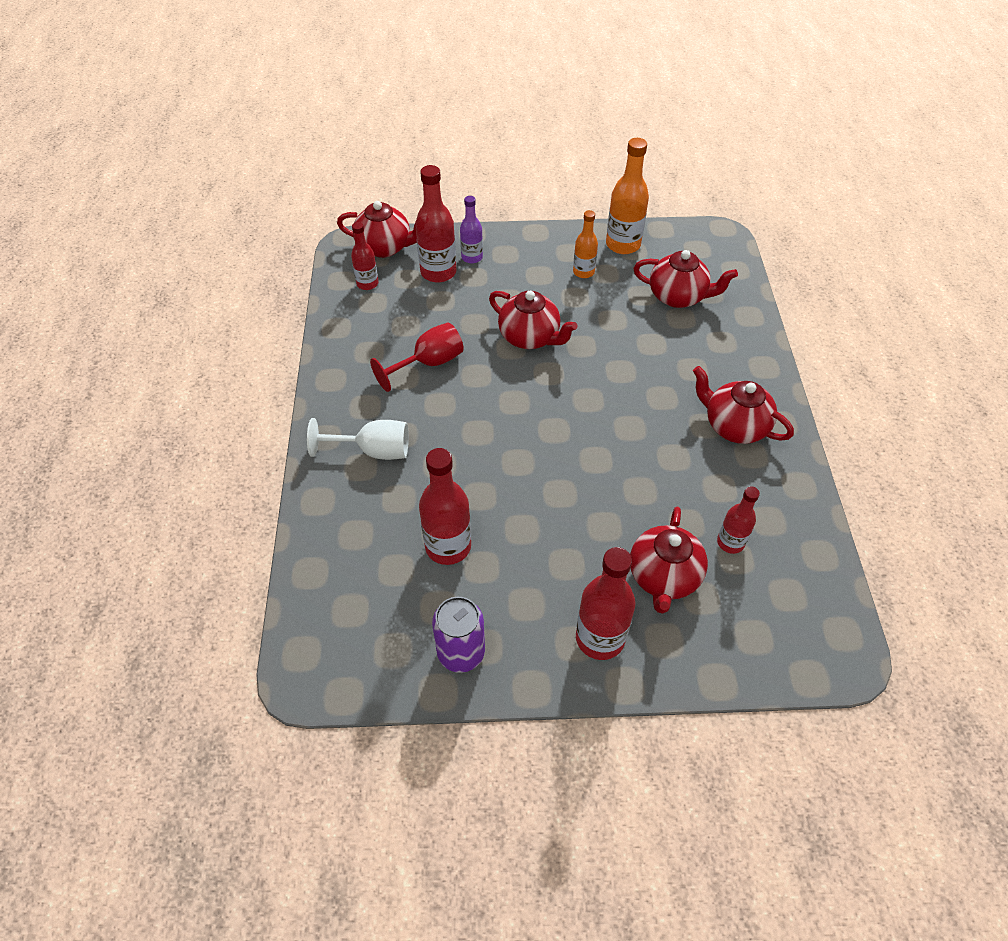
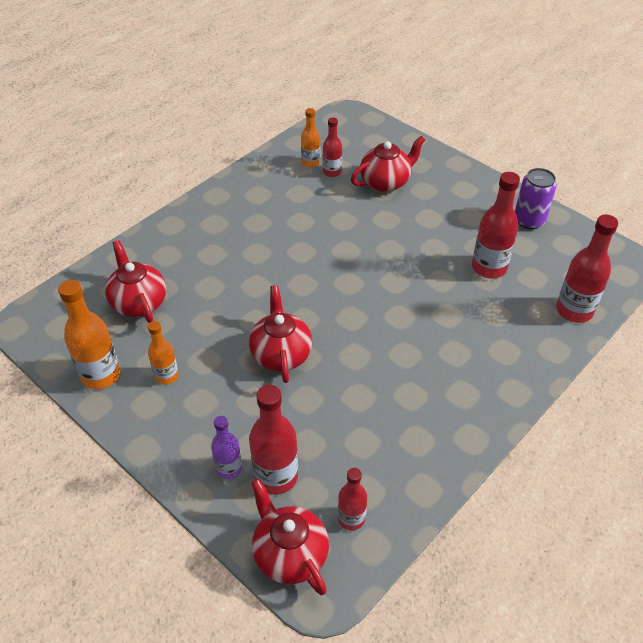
camera: 135 degrees left, 5 degrees down
white goblet [307,418,409,460] -> none
red goblet [370,323,464,392] -> none
red bottle [576,547,636,660] -> red bottle moved to [556,214,618,323]
red teapot [693,366,794,444] -> none
none -> orange bottle [301,108,320,168]

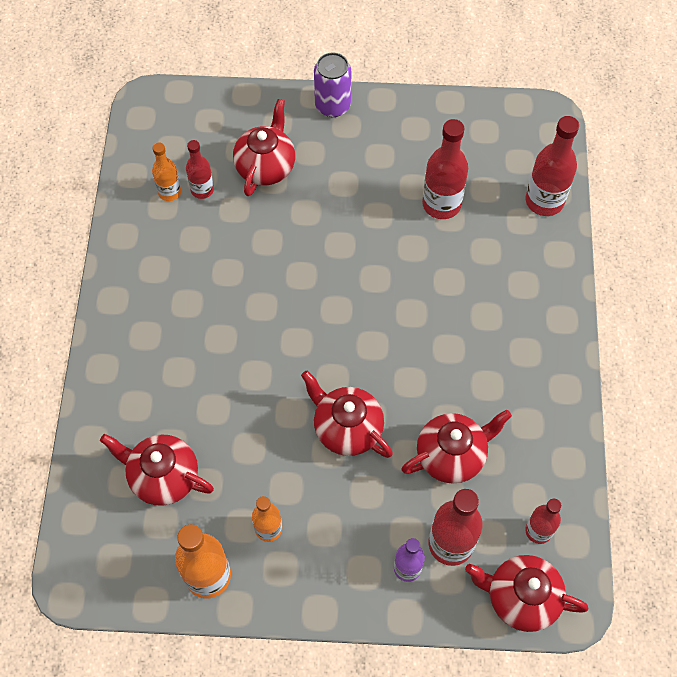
camera: 40 degrees left, 15 degrees up
purple can [515,168,557,229] -> purple can moved to [314,52,351,117]
none -> red teapot [402,410,512,484]

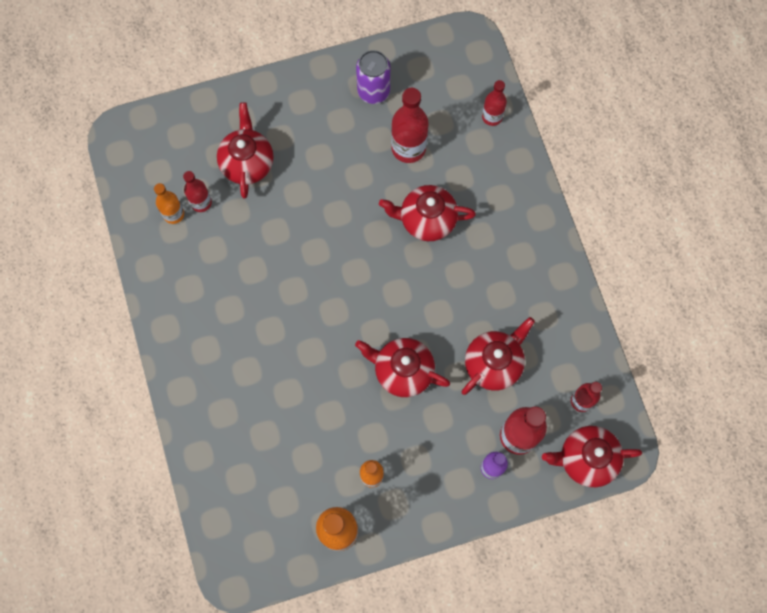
camera: 20 degrees left, 10 degrees up
red teapot [100,434,214,506] -> red teapot moved to [379,185,476,241]
purple can [314,52,351,117] -> purple can moved to [356,50,390,104]
red bottle [526,116,579,216] -> red bottle [482,80,507,126], size x0.60

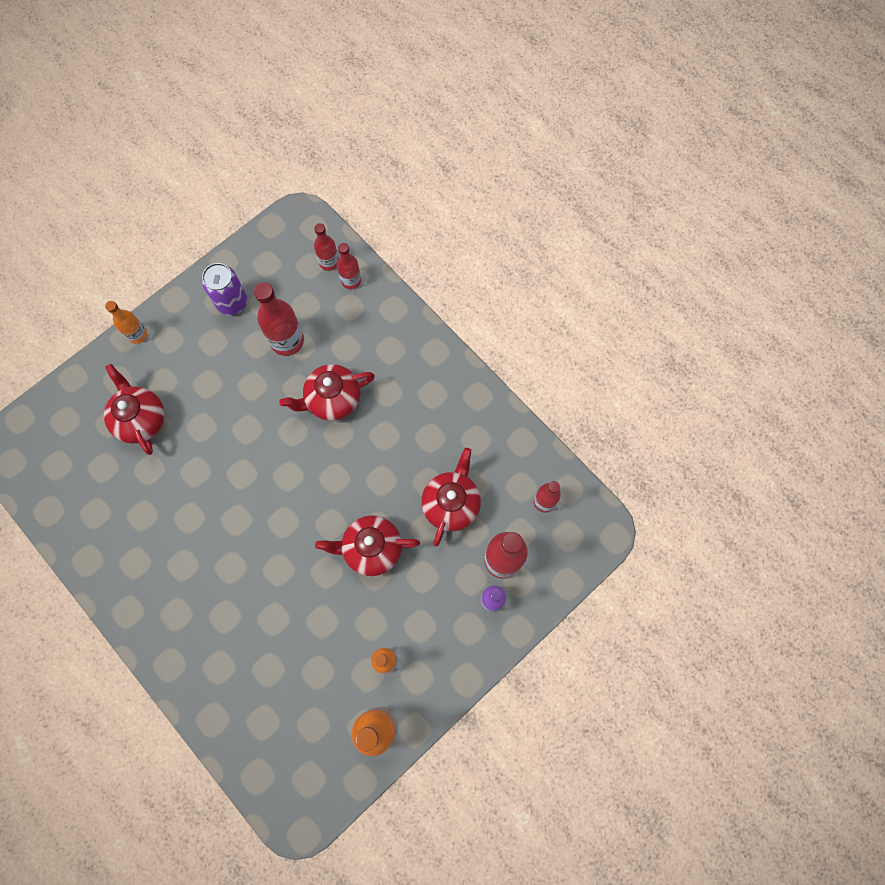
camera: 25 degrees left, 0 degrees up
orange bottle [154,183,184,224] -> orange bottle moved to [105,301,147,344]
red bottle [183,171,212,212] -> red bottle moved to [314,223,339,271]
red teapot [542,426,642,487] -> none

